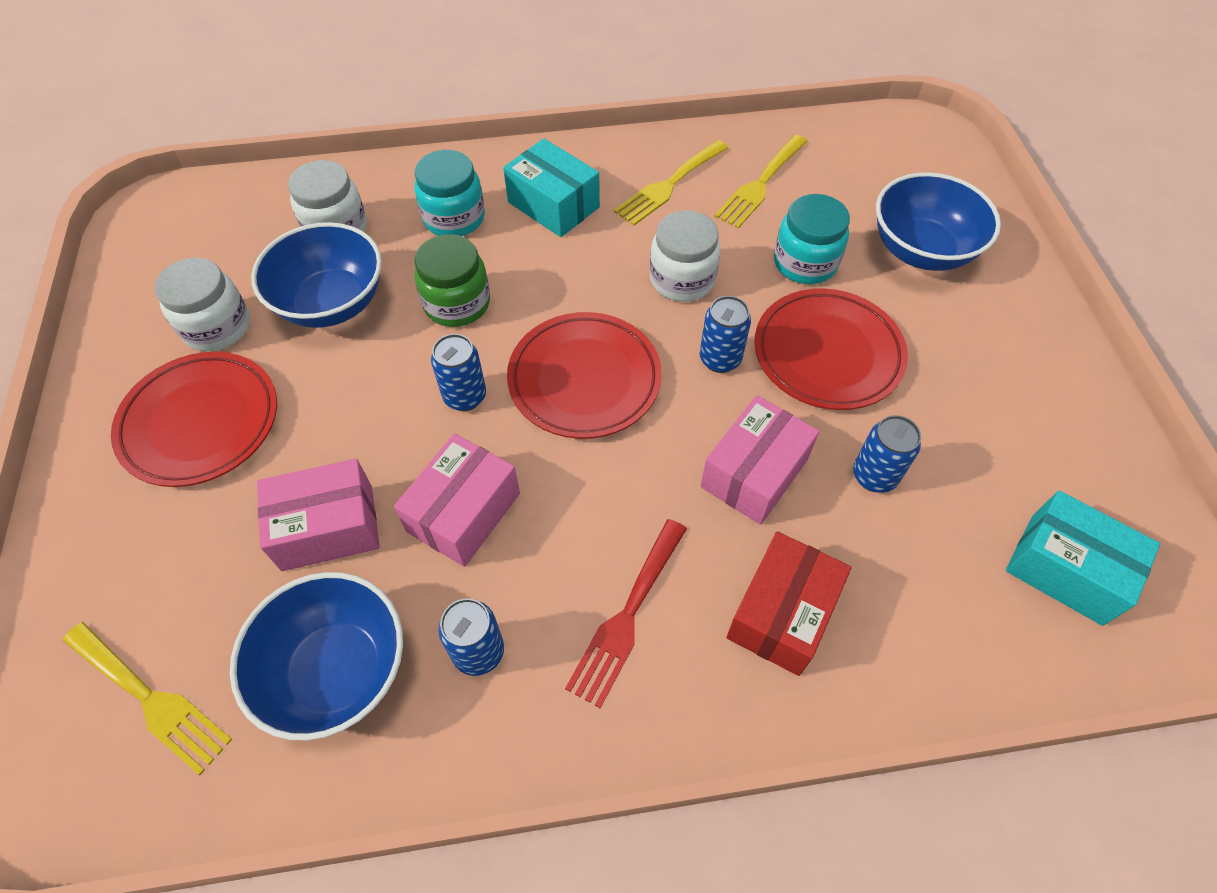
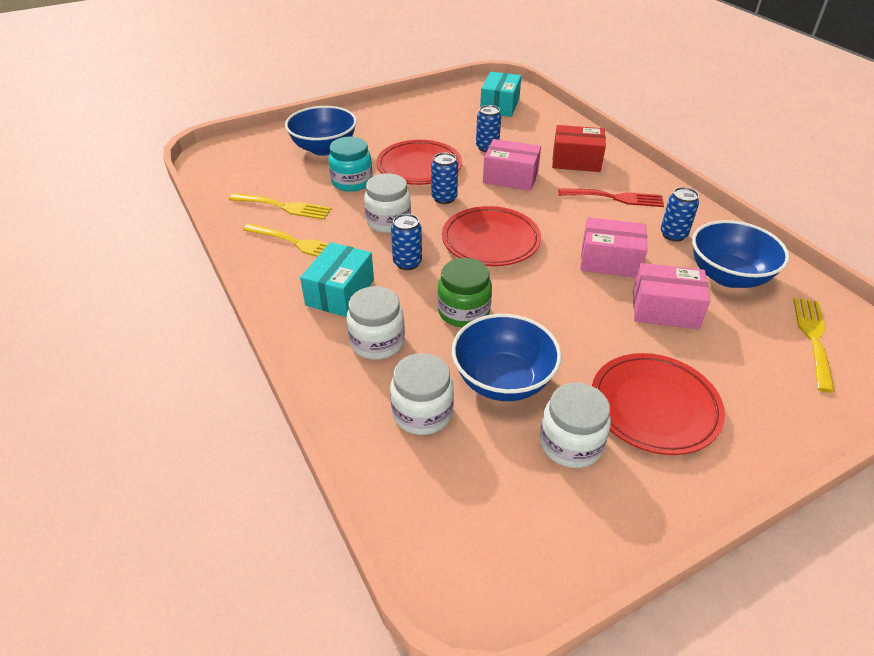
camera: 110 degrees left, 15 degrees down
pink box [257,459,380,571] -> pink box turned 45 degrees counterclockwise [633,263,710,329]
turquoise jar [414,150,485,236] -> white jar [347,286,405,359]
blue can [431,334,486,411] -> blue can moved to [391,214,422,270]

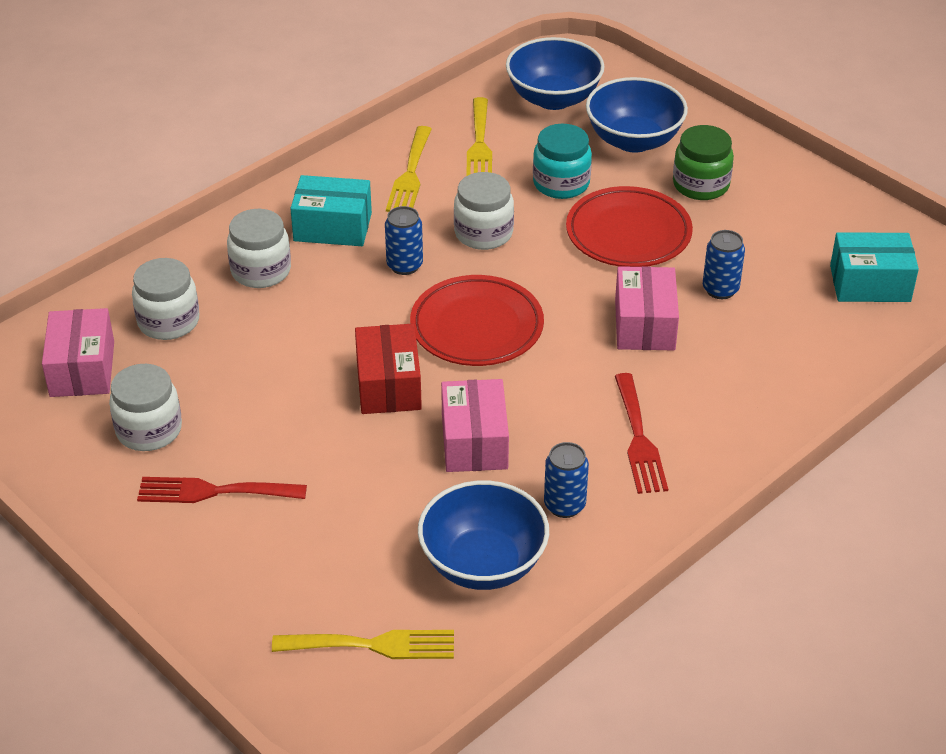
camera: 75 degrees right, 0 degrees up
blue can [431,153,458,204] -> none
green jar [438,258,492,327] -> green jar moved to [673,125,734,200]
blue bowl [452,314,561,401] -> blue bowl moved to [506,37,605,110]
red box [552,125,606,172] -> red box moved to [355,324,422,414]
red plate [592,353,725,455] -> red fork [137,477,307,503]
pink box [633,263,710,329] -> pink box moved to [42,308,114,397]

